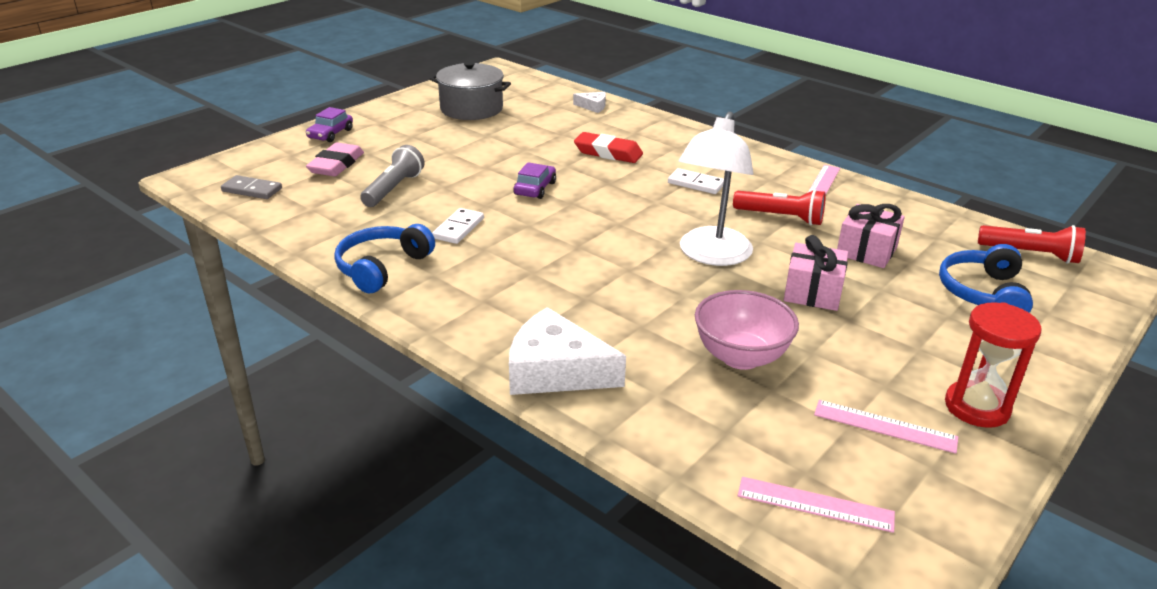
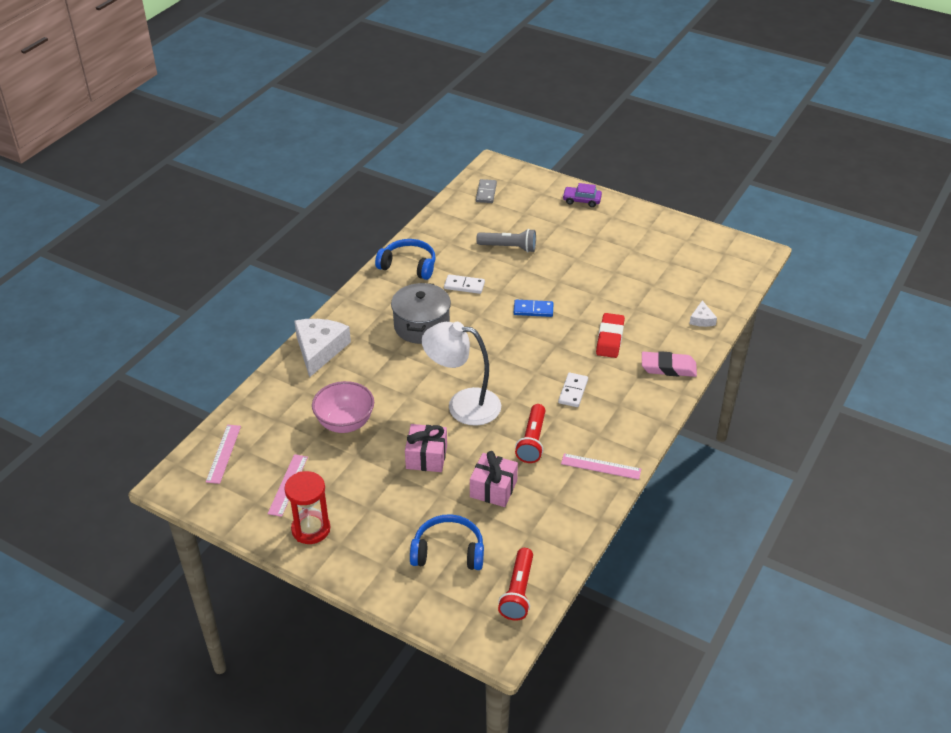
camera: 80 degrees right, 10 degrees up
pink eraser [306,142,364,176] -> pink eraser moved to [642,351,697,377]
grey pot [430,62,511,120] -> grey pot moved to [391,283,451,344]
purple car [513,162,556,199] -> blue domino [514,300,554,317]

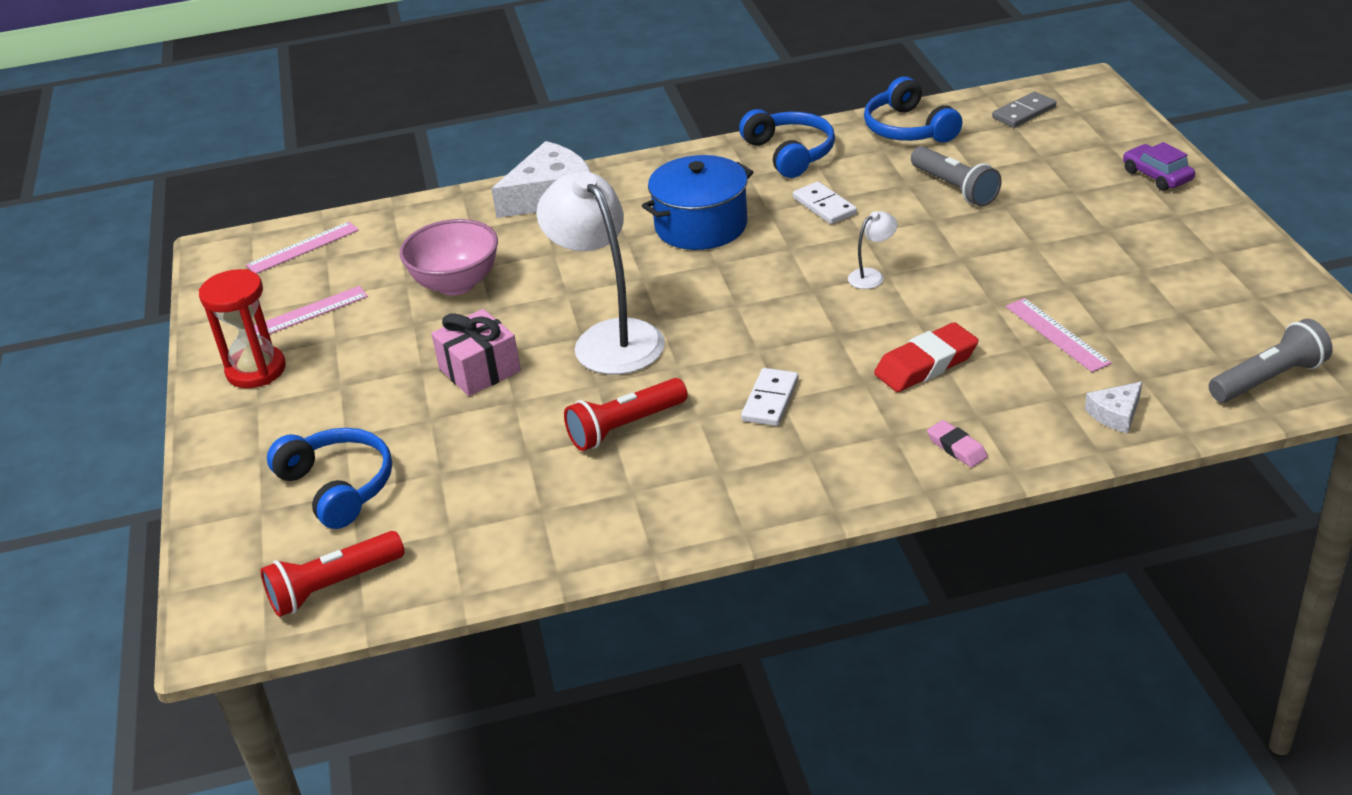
camera: 50 degrees right, 5 degrees down
grey pot [391,283,451,344] -> blue pot [642,155,753,250]
pink gift [470,451,518,507] -> none
blue domino [514,300,554,317] -> white lamp [848,211,897,289]
white domino [558,373,588,407] -> white domino turned 45 degrees counterclockwise [741,368,799,426]
pink ruler [561,453,641,480] -> pink ruler moved to [1006,298,1112,372]
pink eraser [642,351,697,377] -> pink eraser [927,420,988,468], size x0.57
none -> blue headphones [864,77,963,143]
none -> grey flashlight [1209,319,1333,402]

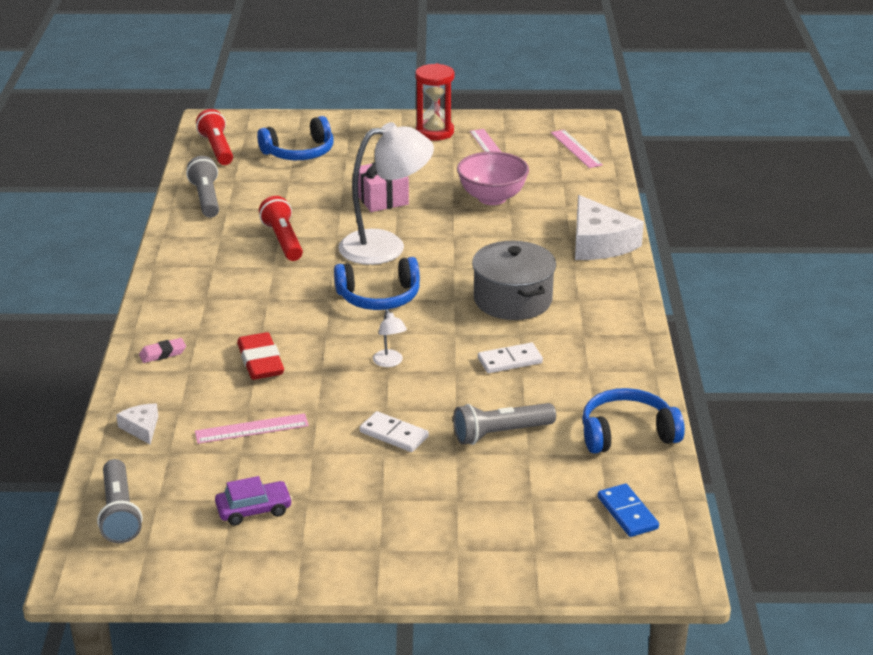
camera: 100 degrees right, 5 degrees down
blue pot [642,155,753,250] -> grey pot [472,241,556,320]
blue headphones [739,109,835,178] -> blue headphones moved to [334,257,420,310]
white domino [741,368,799,426] -> white domino moved to [360,411,429,452]
grey domino [992,92,1056,128] -> blue domino [598,484,659,537]
purple car [1123,142,1195,191] -> purple car moved to [215,476,292,526]
none -> grey flashlight [186,156,219,218]

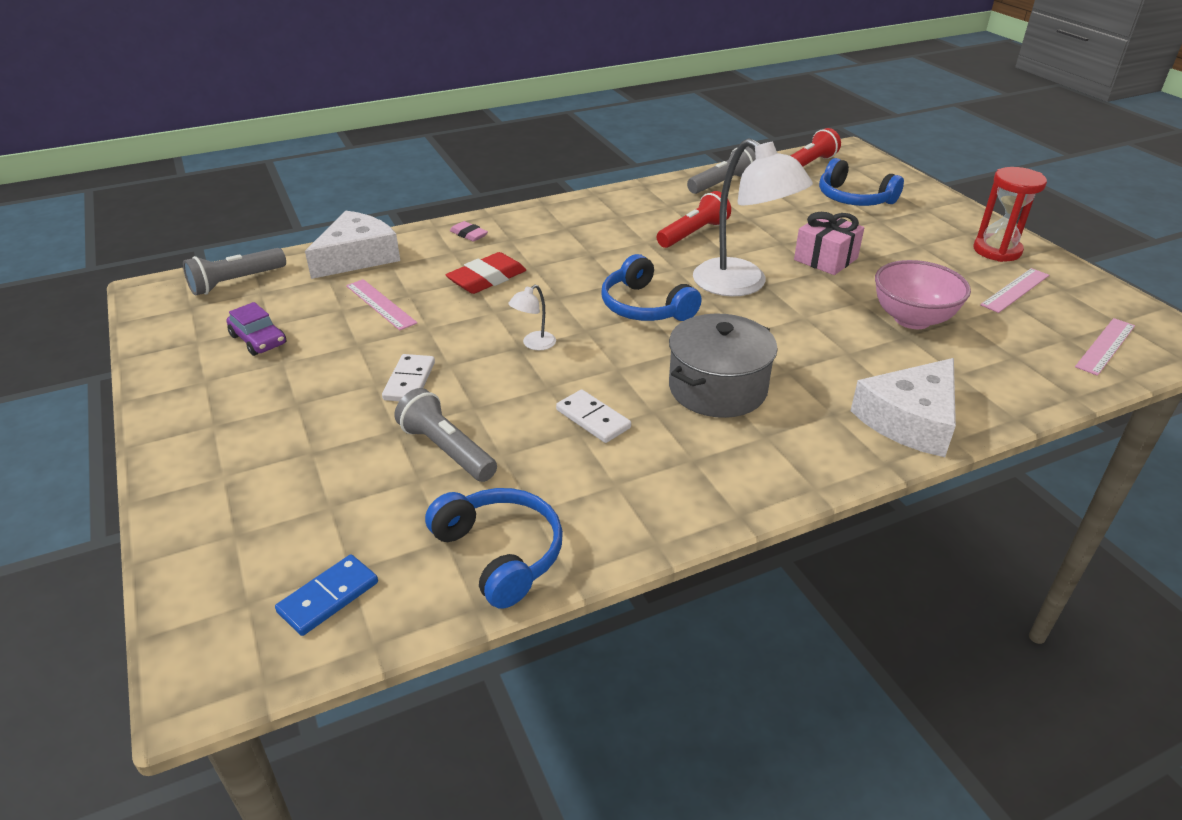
camera: 65 degrees right, 5 degrees up
white cheese [116,404,158,444] -> white cheese [305,211,400,279], size x2.10

